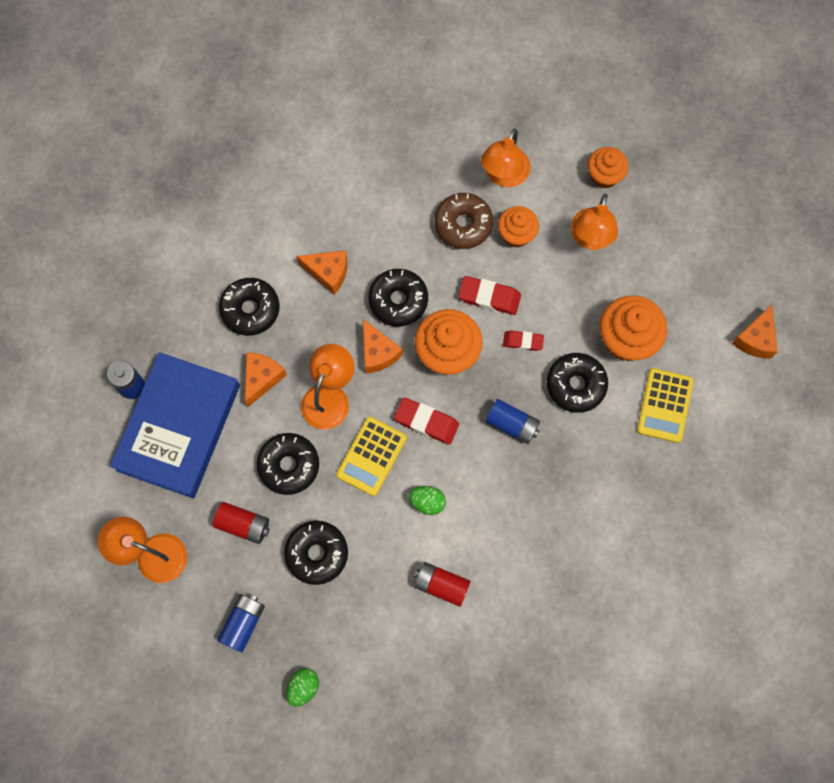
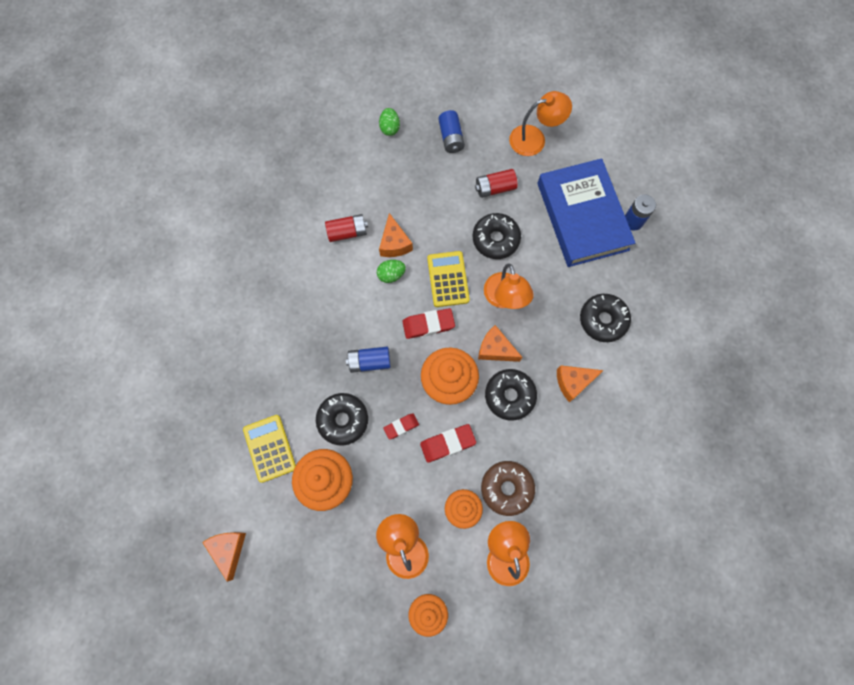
camera: 145 degrees right, 0 degrees up
orange cheese [245,352,287,407] -> orange cheese moved to [379,213,413,257]
black donut [284,521,348,585] -> none

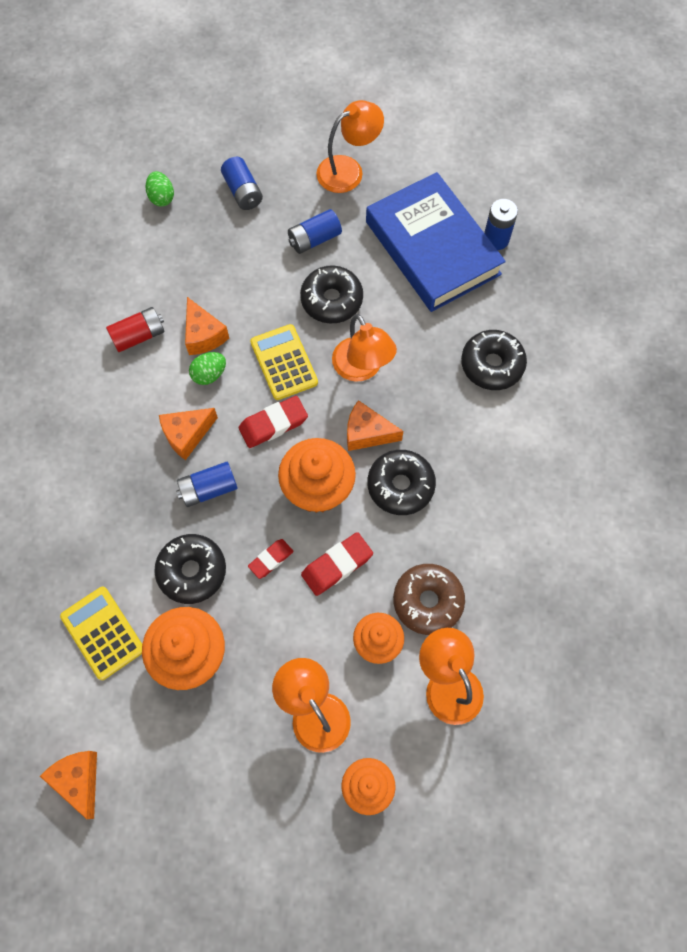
camera: 15 degrees left, 5 degrees down
red battery [475,169,518,198] -> blue battery [288,209,342,254]
orange cheese [557,365,604,402] -> orange cheese moved to [159,408,218,460]

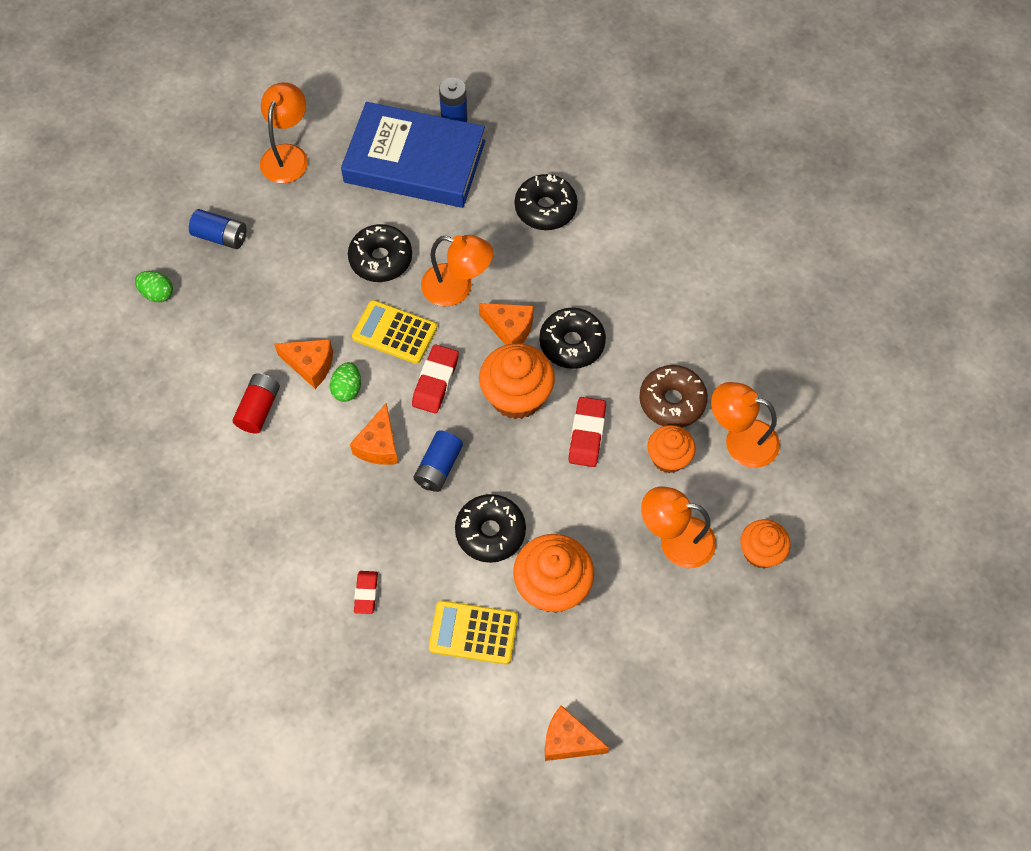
camera: 45 degrees left, 5 degrees down
red eraser [248,539,294,579] -> red eraser moved to [354,571,378,614]
blue battery [288,209,342,254] -> none
orange cheese [347,400,403,451] -> orange cheese turned 120 degrees counterclockwise [479,303,534,345]

